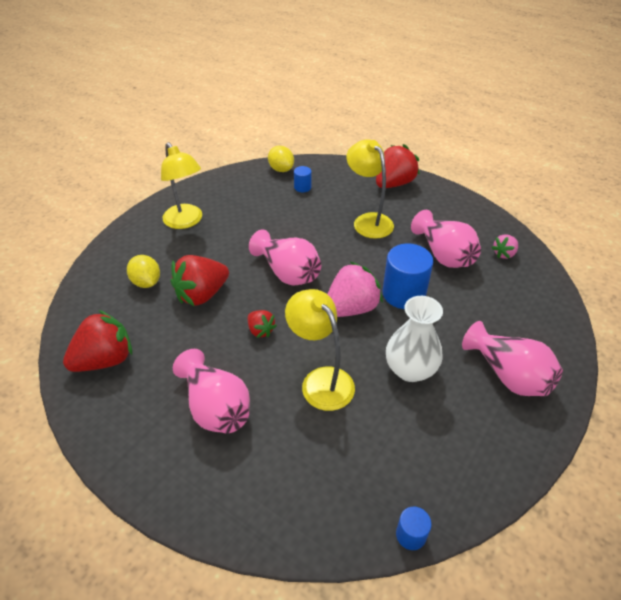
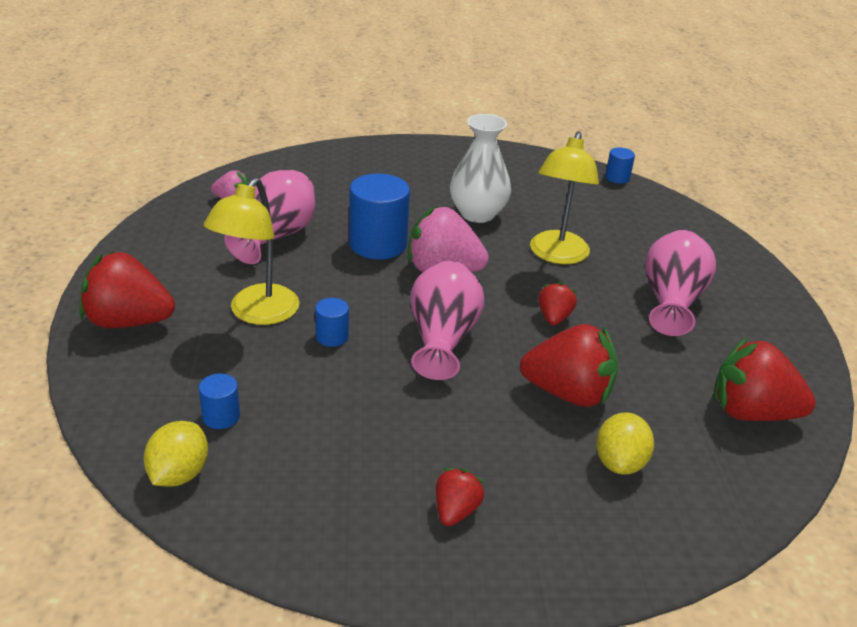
camera: 130 degrees left, 10 degrees down
yellow lamp [161,142,202,229] -> red strawberry [436,468,485,526]
pink vase [462,321,563,396] -> none
none -> blue cylinder [315,298,349,347]

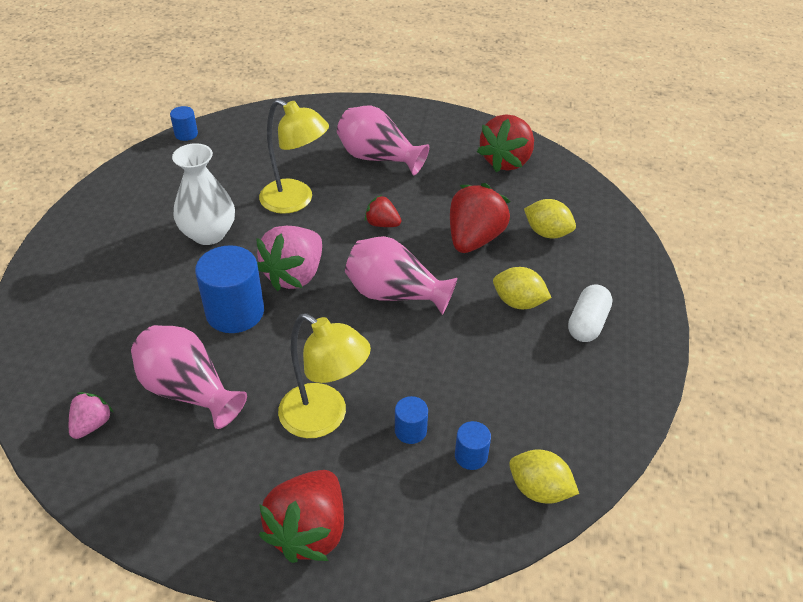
camera: 75 degrees left, 10 degrees up
blue cylinder [315,298,349,347] -> blue cylinder moved to [395,396,428,444]
red strawberry [436,468,485,526] -> white capsule [568,284,612,342]
none -> yellow lemon [493,267,551,309]

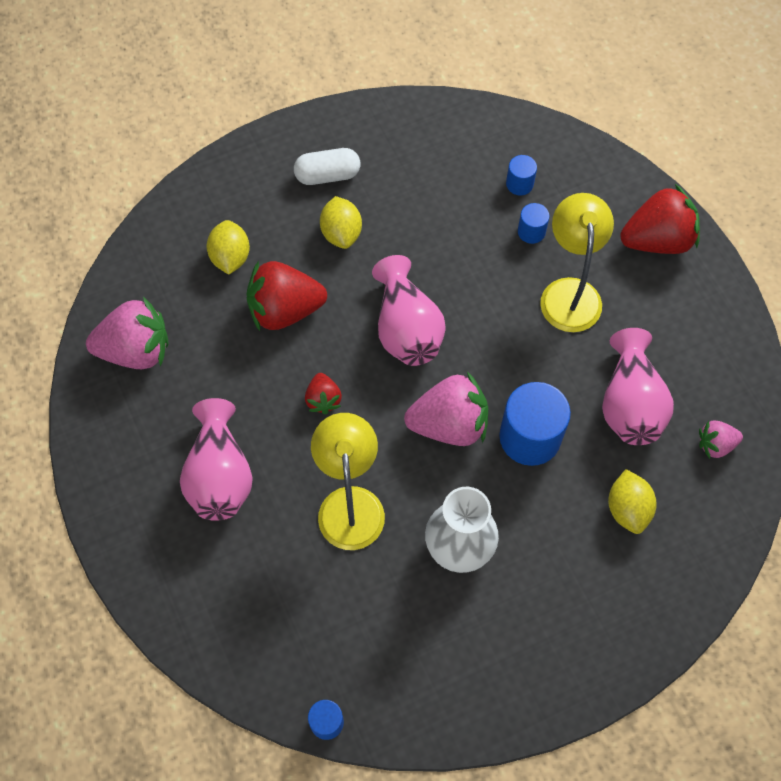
camera: 125 degrees left, 20 degrees up
red strawberry [477,114,534,172] -> pink strawberry [86,297,169,369]
yellow lemon [509,449,579,504] -> yellow lemon moved to [608,469,657,534]

